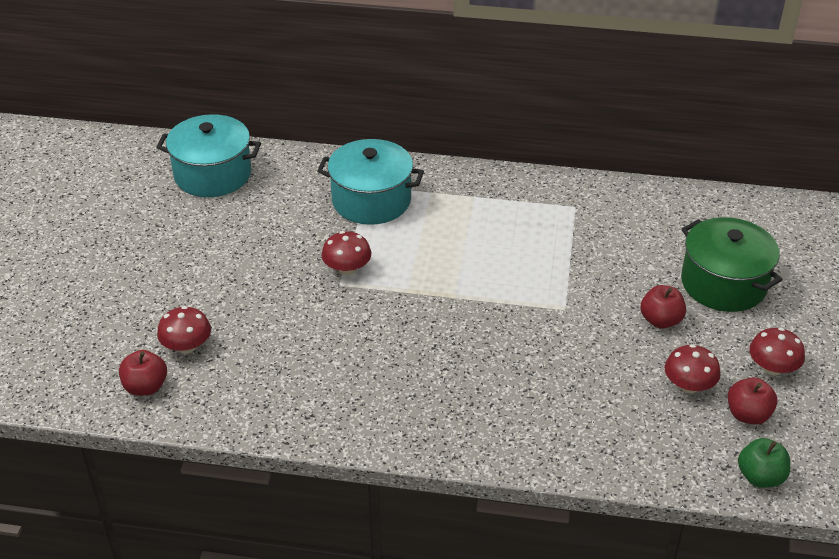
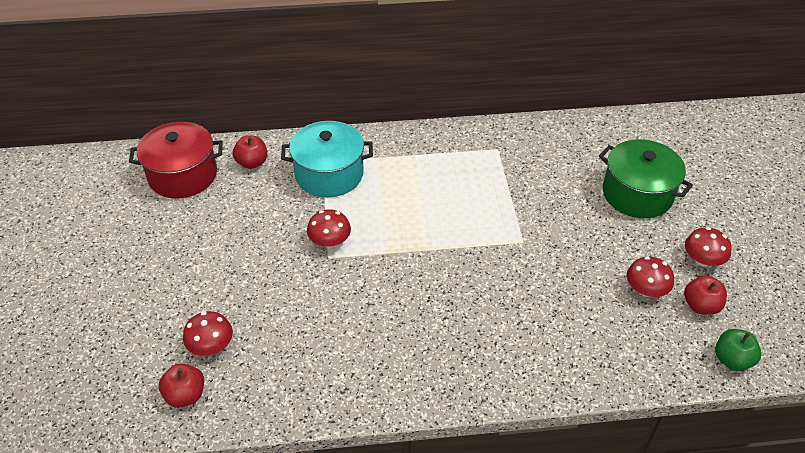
camera: 15 degrees left, 5 degrees up
turquoise pot [156,114,261,197] -> red pot [129,122,223,198]
red apple [641,285,686,329] -> red apple moved to [233,136,267,169]

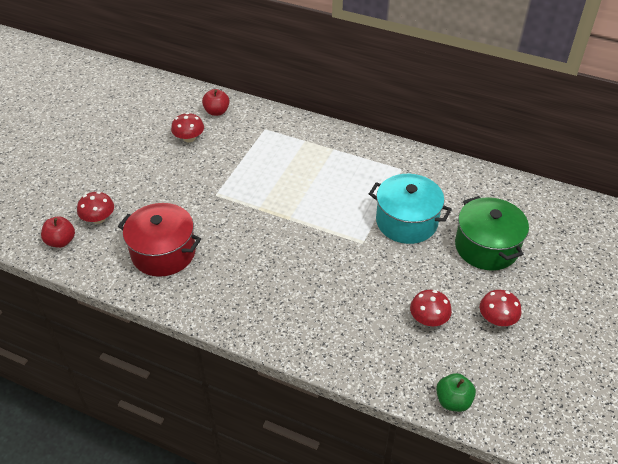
camera: 30 degrees right, 0 degrees up
red pot [129,122,223,198] -> red pot moved to [118,203,201,277]
turquoise pot [281,121,373,197] -> turquoise pot moved to [369,174,452,244]
red mushroom [307,209,351,248] -> red mushroom moved to [171,113,204,142]
red apple [684,275,727,315] -> none

